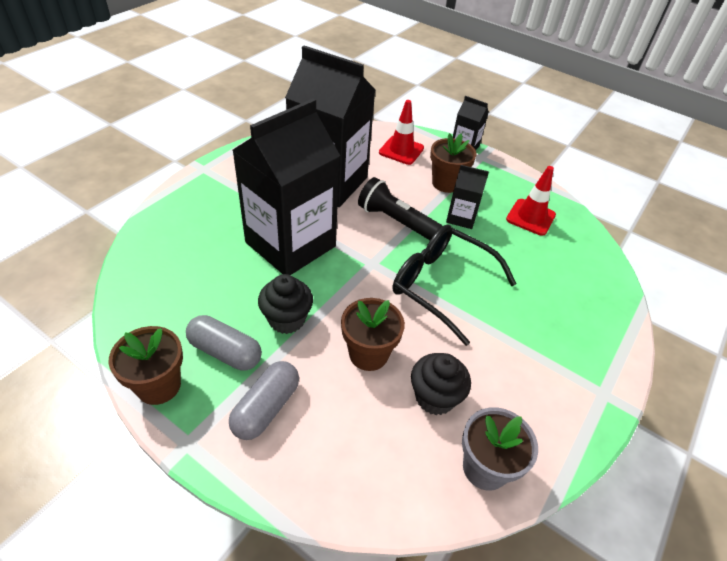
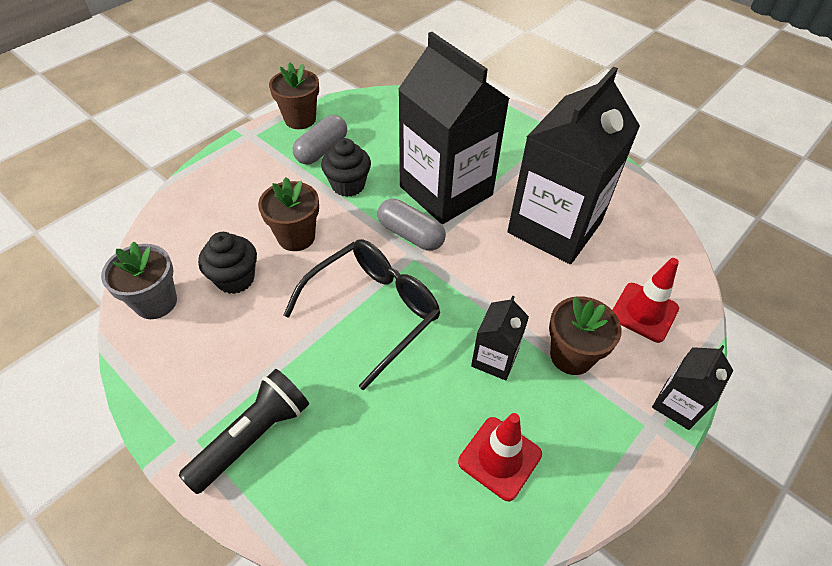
camera: 100 degrees right, 5 degrees up
grey capsule [229,361,299,440] -> grey capsule moved to [377,199,446,251]
black flashlight [358,177,442,240] -> black flashlight moved to [179,369,309,494]

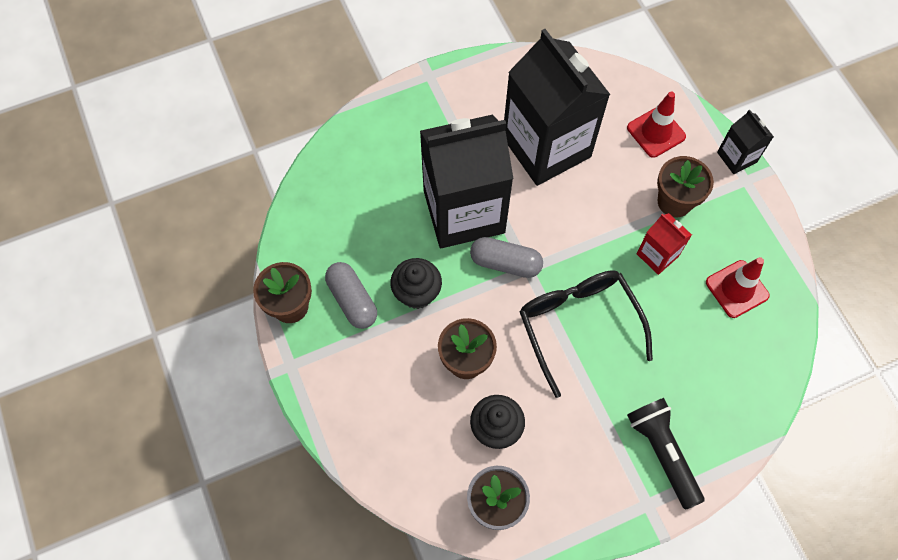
camera: 65 degrees left, 15 degrees up
grey capsule [377,199,446,251] -> grey capsule turned 45 degrees clockwise [470,237,543,278]
black carton [471,295,529,380] -> red carton [637,213,692,275]

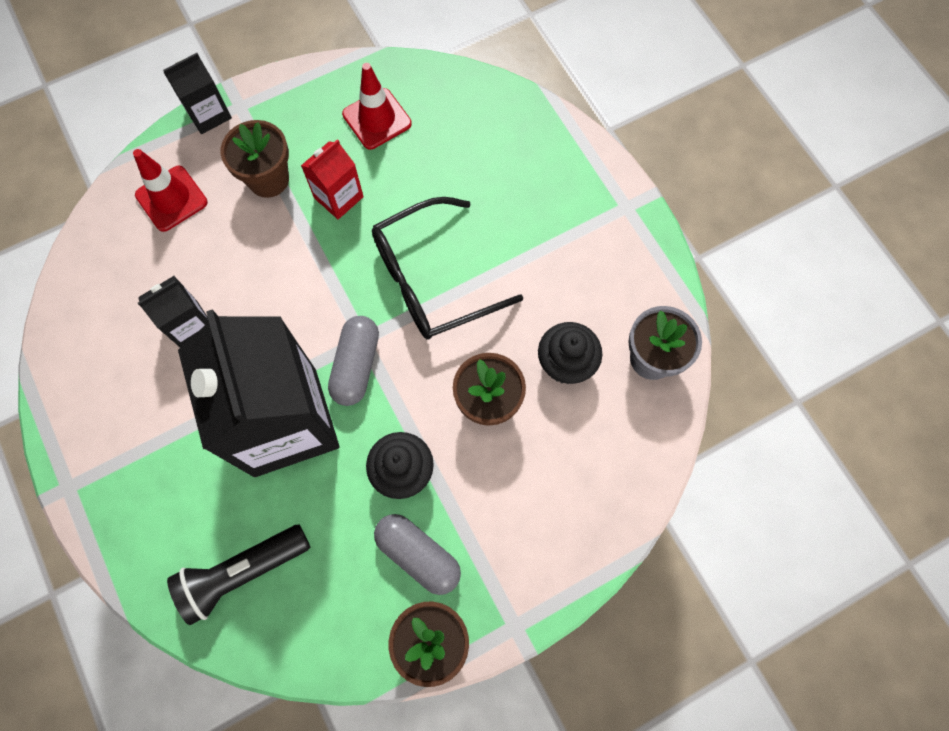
camera: 95 degrees left, 5 degrees up
grey capsule [325,262,377,329] -> grey capsule turned 75 degrees clockwise [374,514,461,595]
black carton [504,29,611,186] -> black carton [138,276,209,348], size x0.44
black flashlight [627,398,704,510] -> black flashlight moved to [167,525,310,625]

